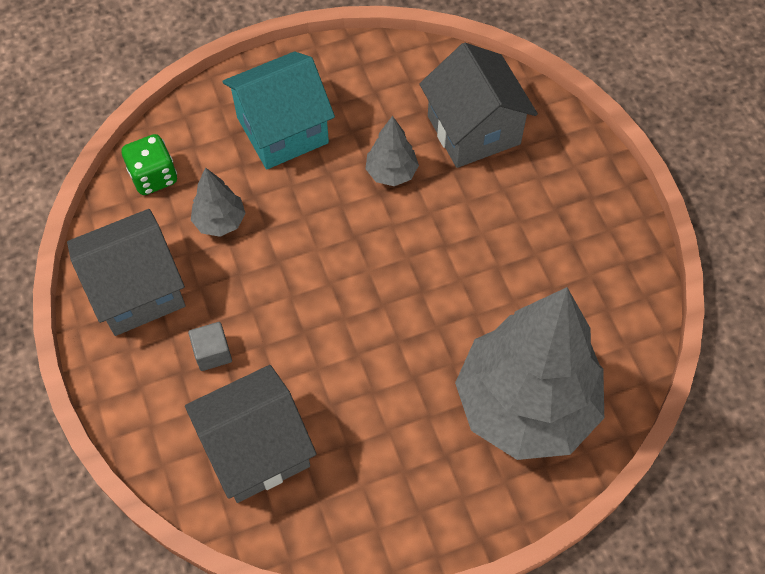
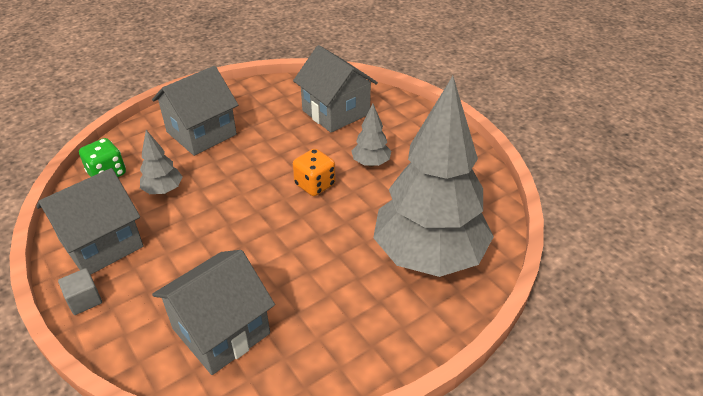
camera: 15 degrees left, 20 degrees down
grey cube [188,322,232,371] -> grey cube moved to [58,268,102,315]
turquoise house [222,51,335,169] -> grey house [152,66,238,156]
grey tree [365,116,419,186] -> grey tree moved to [352,104,391,167]
none -> orange dice [293,149,336,196]

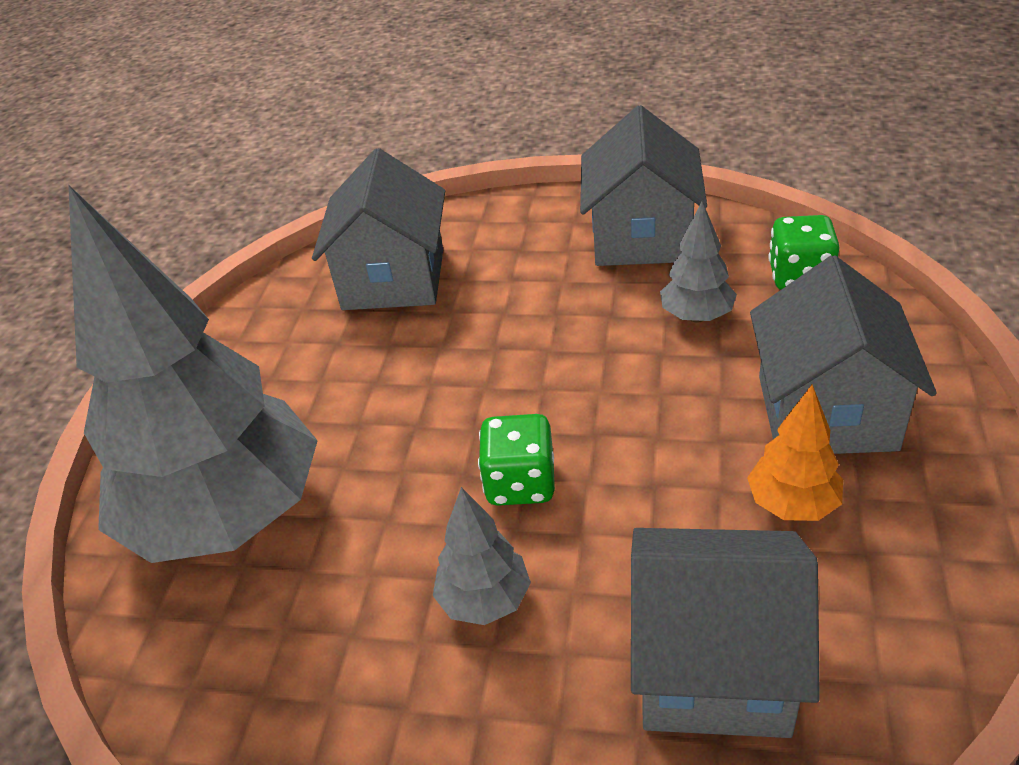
camera: 140 degrees right, 0 degrees up
grey cube [58,268,102,315] -> none
orange dice [293,149,336,196] -> green dice [478,414,555,506]
none -> orange tree [747,384,843,521]

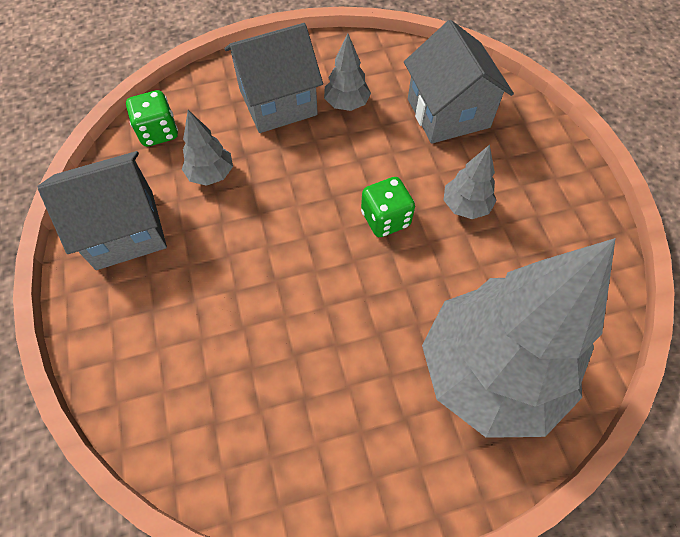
camera: 120 degrees left, 20 degrees up
grey house [312,148,445,310] -> none
orange tree [747,384,843,521] -> grey tree [324,34,371,111]

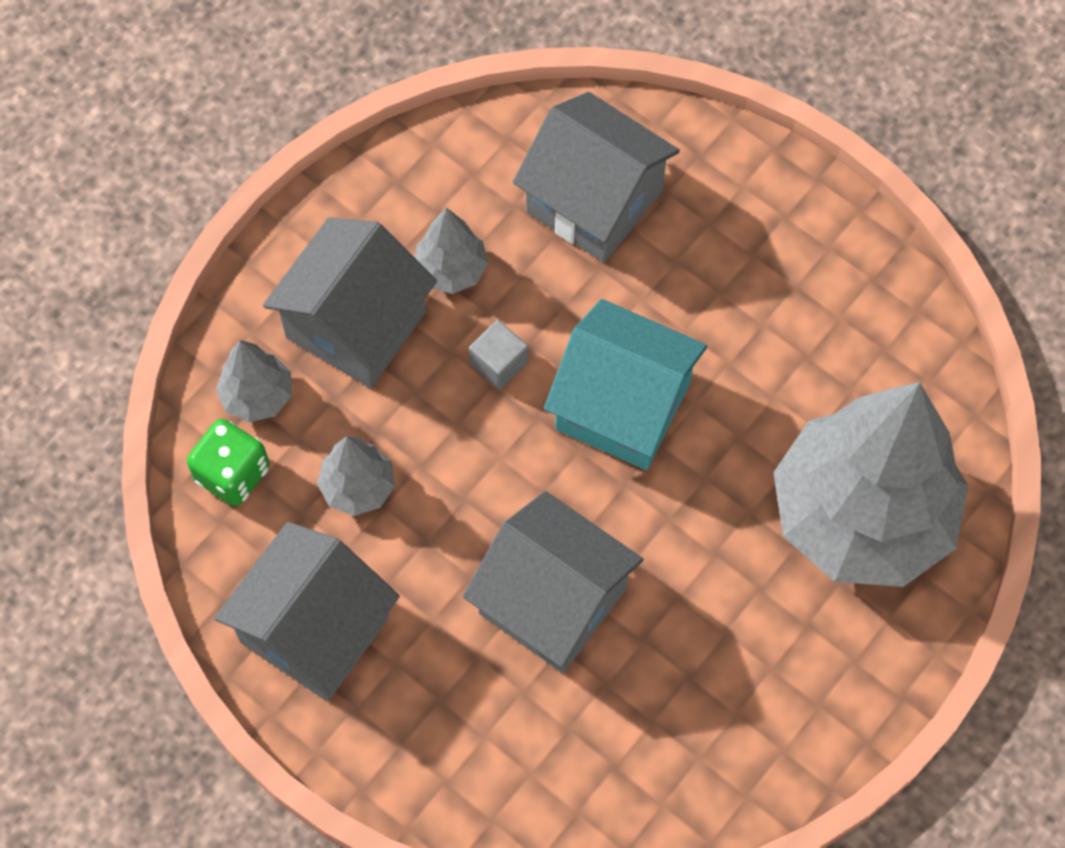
camera: 35 degrees left, 5 degrees up
green dice [361,177,415,237] -> turquoise house [544,299,707,470]
grey tree [444,145,497,219] -> grey tree moved to [216,340,292,422]
none -> grey house [463,491,643,673]
none -> grey cube [469,320,528,390]

